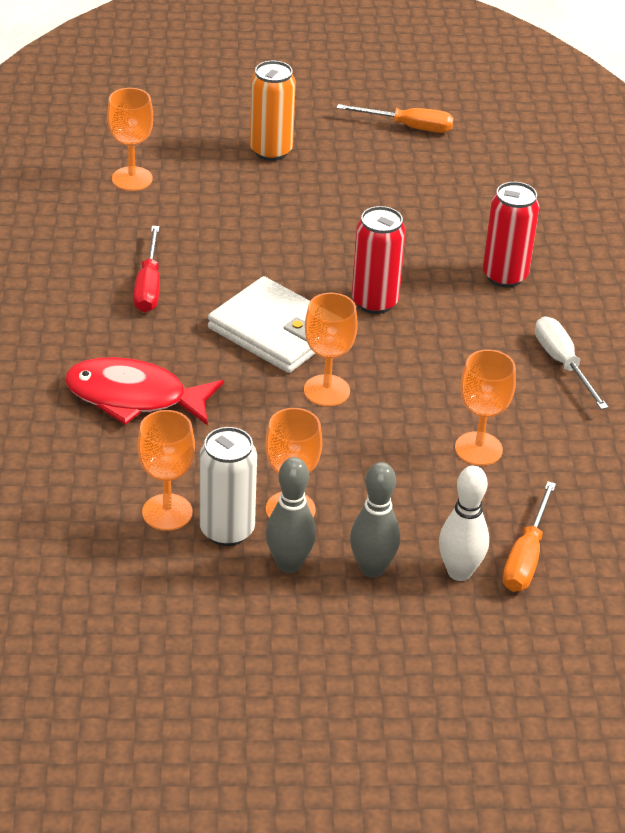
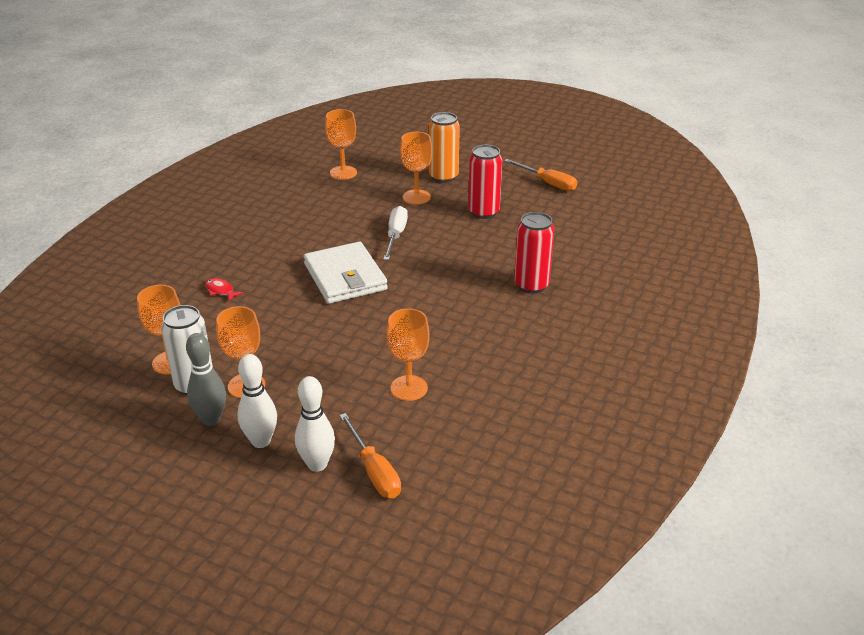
camera: 30 degrees right, 5 degrees down
red fish [65,357,224,426] -> red fish [205,278,244,302], size x0.41
red screwdriver [134,226,160,312] -> none
orange goblet [304,293,358,406] -> orange goblet moved to [400,132,432,205]
grey bowling pin [350,462,400,578] -> white bowling pin [238,354,277,448]
red can [352,206,406,314] -> red can moved to [468,145,502,219]
orange screwdriver [503,481,556,592] -> orange screwdriver turned 75 degrees counterclockwise [339,413,401,498]
white screwdriver [535,316,609,410] -> white screwdriver moved to [383,206,408,260]

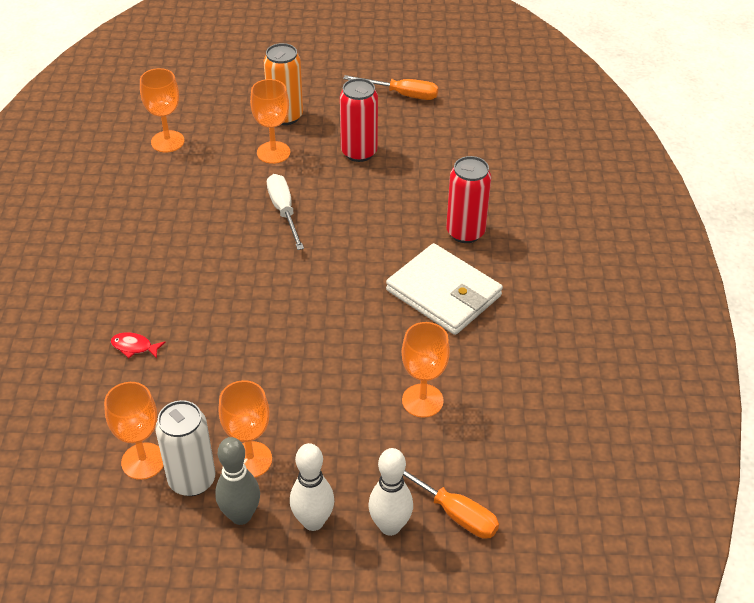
camera: 25 degrees left, 10 degrees up
white wallet [304,242,388,304] -> white wallet moved to [386,243,503,335]

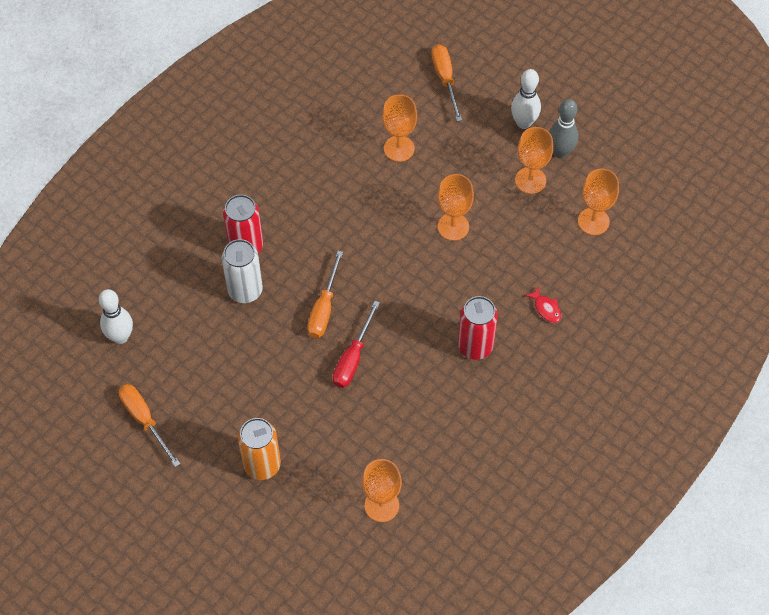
camera: 140 degrees left, 15 degrees up
white can [155,400,216,496] -> white can moved to [222,239,263,303]
orange goblet [250,79,290,164] -> orange goblet moved to [438,174,474,241]
white screwdriver [267,174,304,250] -> red screwdriver [333,301,380,388]
red can [340,78,378,162] -> red can moved to [458,296,498,360]
white bowling pin [368,448,413,536] -> white bowling pin moved to [99,289,133,344]
white wallet [386,243,503,335] -> none
none -> orange screwdriver [307,251,343,338]

